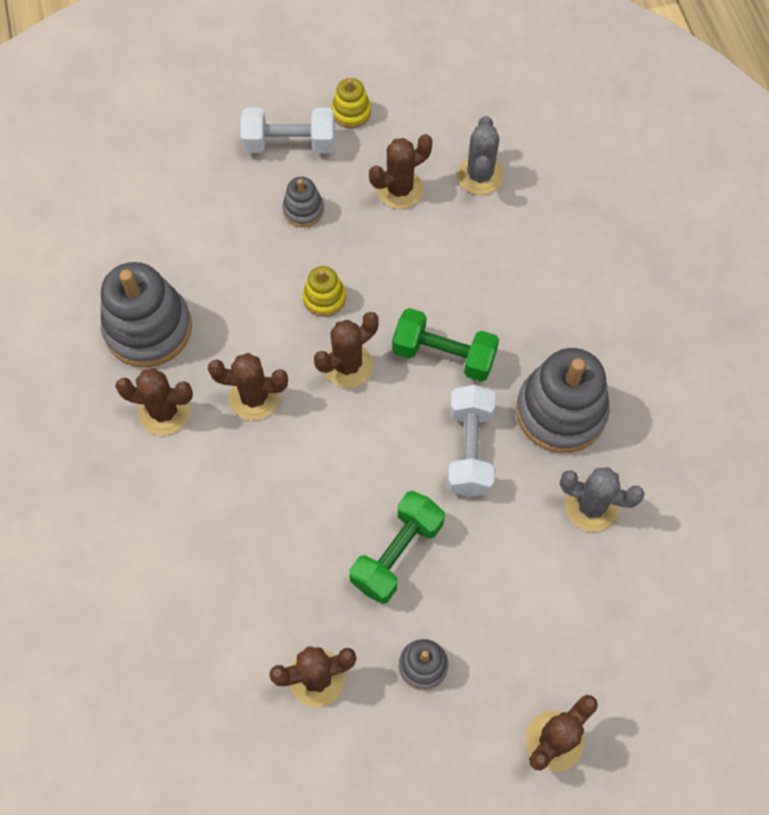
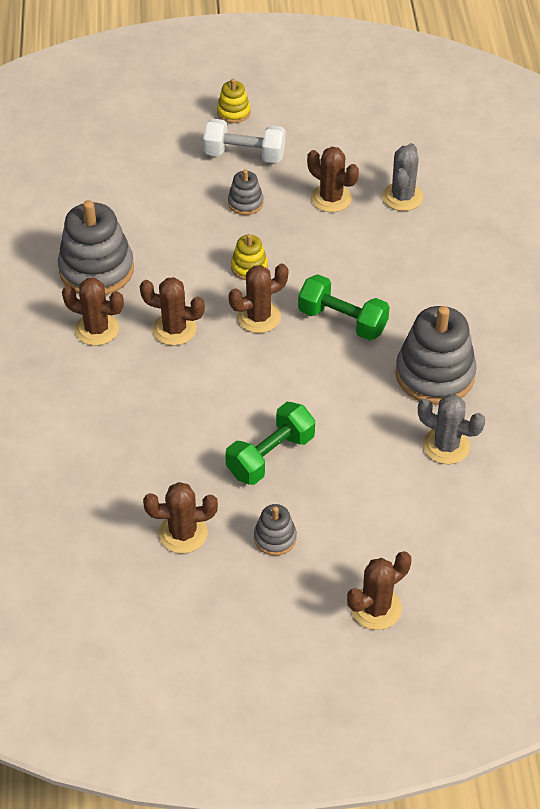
camera: 10 degrees right, 15 degrees down
yellow stacking toy [331,78,371,128] -> yellow stacking toy moved to [217,79,251,123]
brown cactus [369,134,433,209] -> brown cactus turned 60 degrees clockwise [307,147,359,212]
white dumbbell [447,385,495,497] -> none

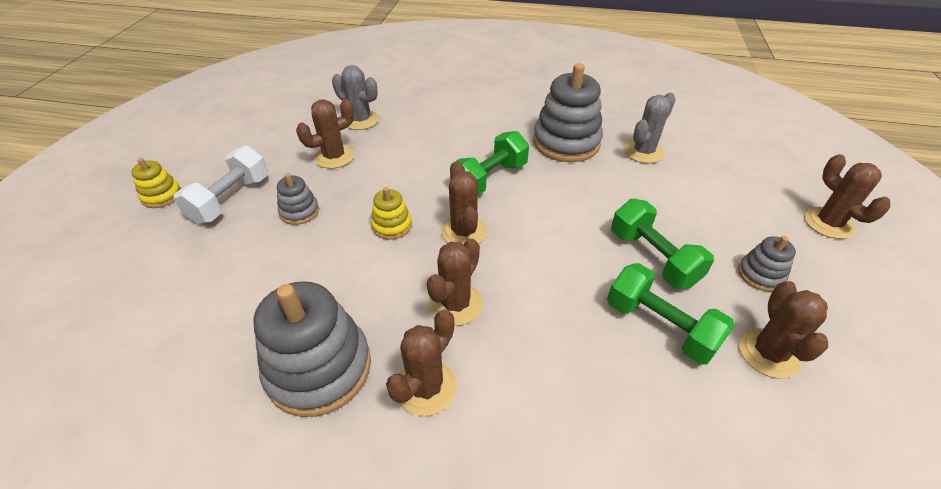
camera: 75 degrees left, 5 degrees down
none -> green dumbbell [607,263,735,365]

